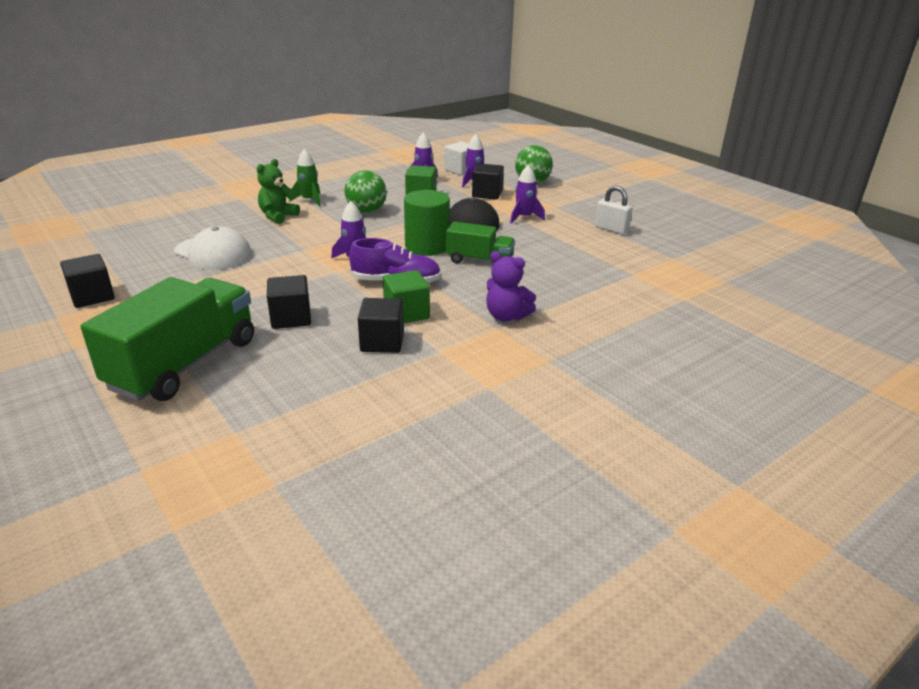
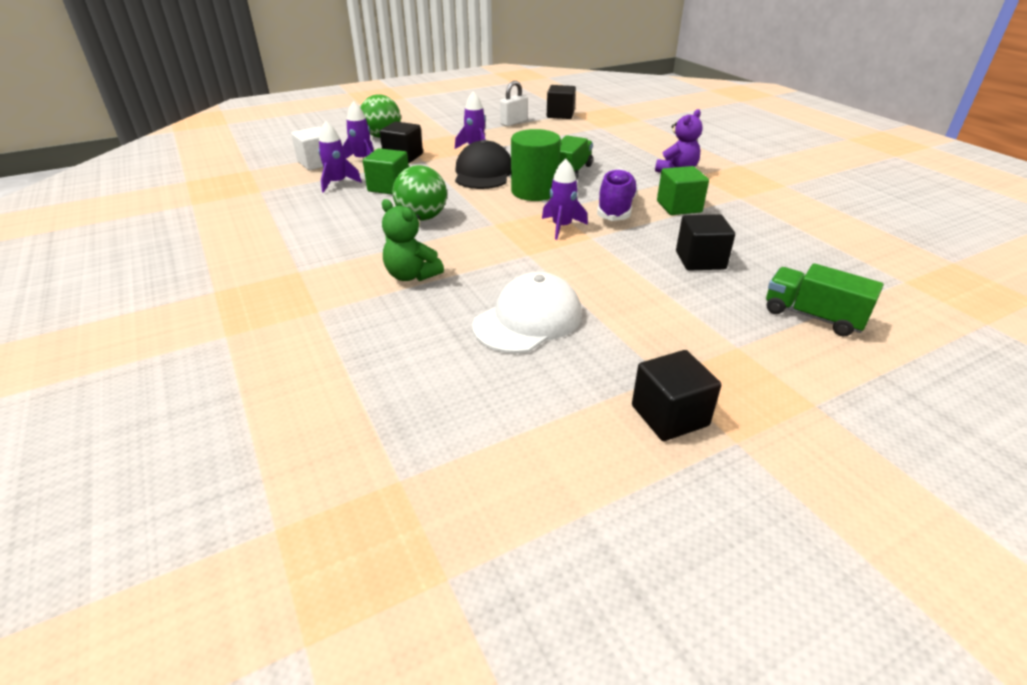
camera: 80 degrees left, 5 degrees up
green truck [81,277,254,402] -> green truck [766,263,884,336], size x0.55
green rocket [289,149,321,207] -> none
black cube [358,298,404,353] -> black cube moved to [547,85,576,119]

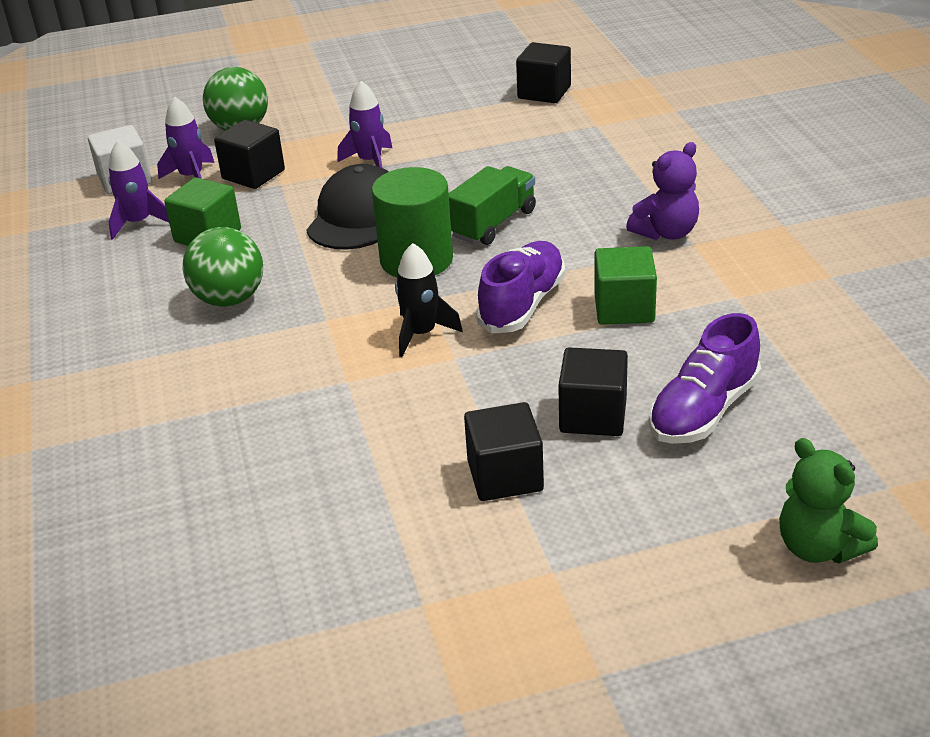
camera: 15 degrees right, 0 degrees up
green teddy bear [382,199,444,281] -> green teddy bear moved to [779,438,878,564]
white cap [472,272,582,354] -> none
white padlock [500,81,528,127] -> none
purple rocket [542,158,588,240] -> black rocket [395,243,463,357]
black cube [632,350,721,441] -> black cube moved to [464,402,544,501]
green truck [766,263,884,336] -> none
none -> purple shoe [649,313,761,444]

